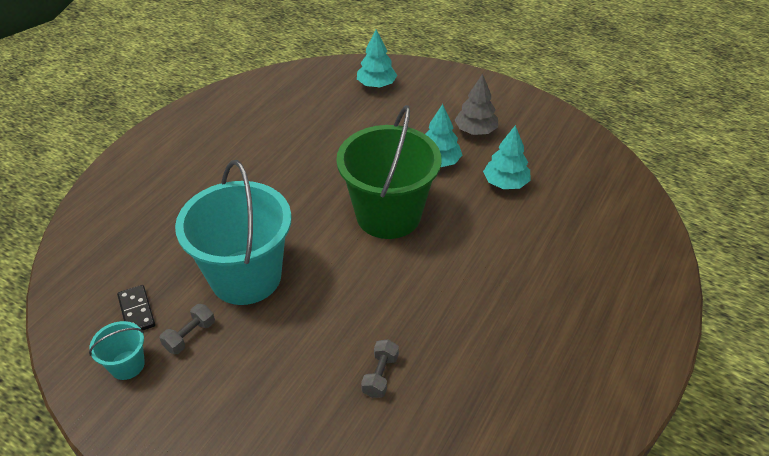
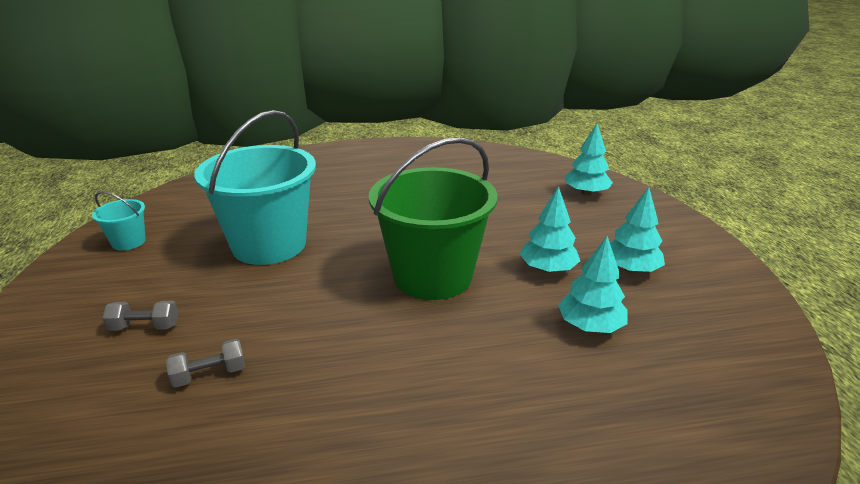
camera: 50 degrees right, 15 degrees down
black domino [117,285,155,330] -> none
grey dumbbell [159,304,215,354] -> grey dumbbell moved to [102,301,178,331]
grey tree [455,74,498,135] -> turquoise tree [610,187,665,273]

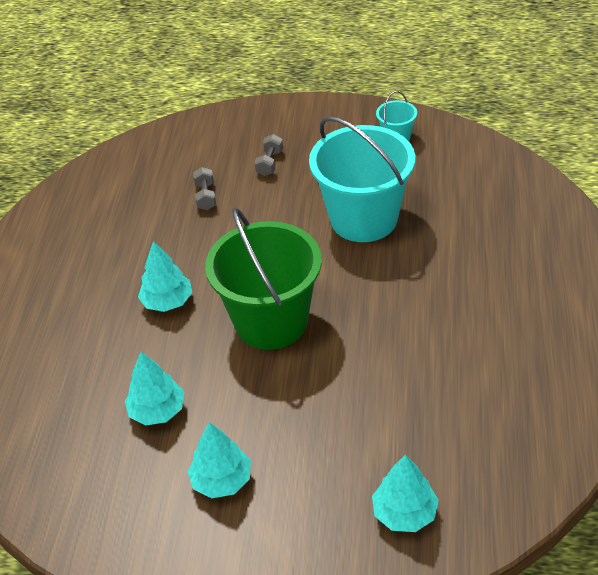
camera: 110 degrees right, 15 degrees up
turquoise tree [520,187,580,273] -> turquoise tree moved to [138,241,192,312]

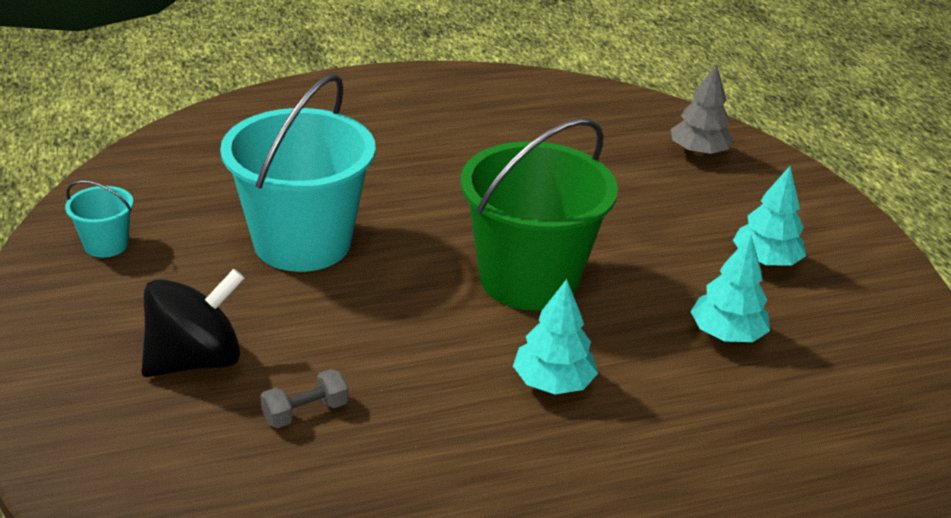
camera: 120 degrees left, 10 degrees down
grey dumbbell [254,134,283,176] -> black spinning top [142,269,245,377]
turquoise tree [372,455,439,532] -> grey tree [671,64,734,156]

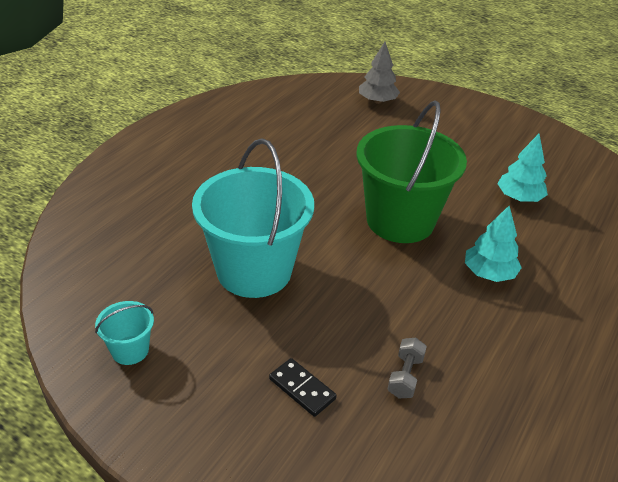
camera: 40 degrees left, 5 degrees up
black spinning top [142,269,245,377] -> black domino [269,358,337,417]
turquoise tree [733,166,806,266] -> none

